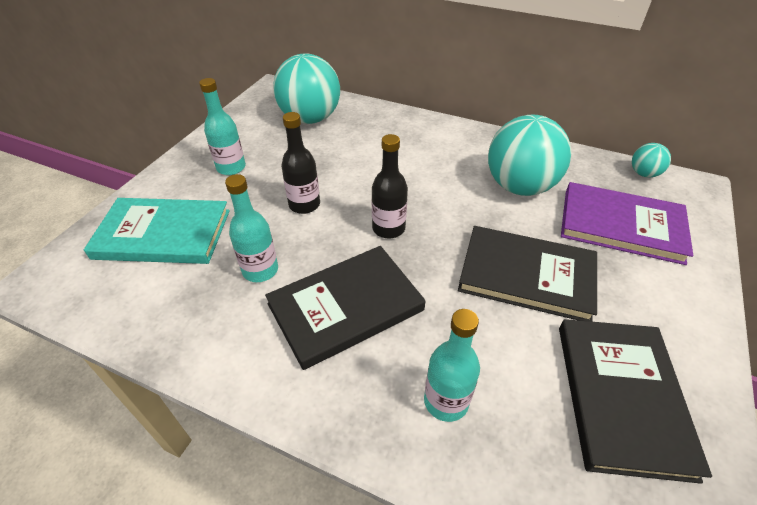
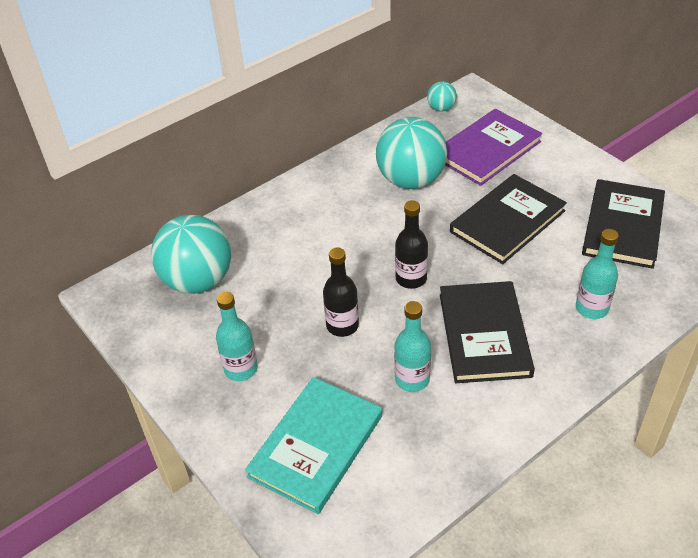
camera: 60 degrees left, 0 degrees up
black book [559,319,712,484] -> black book turned 75 degrees clockwise [582,179,665,269]

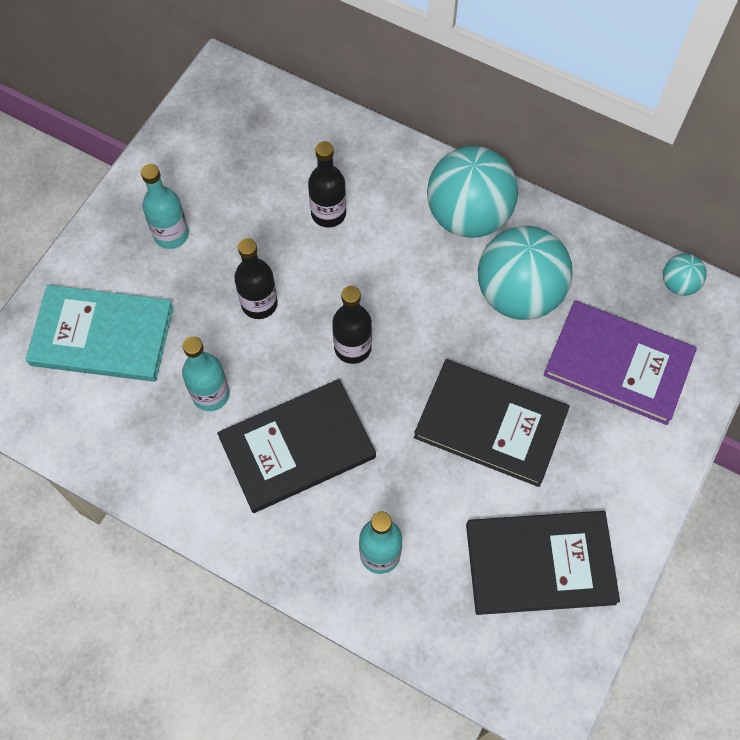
camera: 65 degrees right, 20 degrees up
turquoise ball [151,215,231,294] -> turquoise ball moved to [427,146,518,238]
none -> black bottle [308,141,346,227]

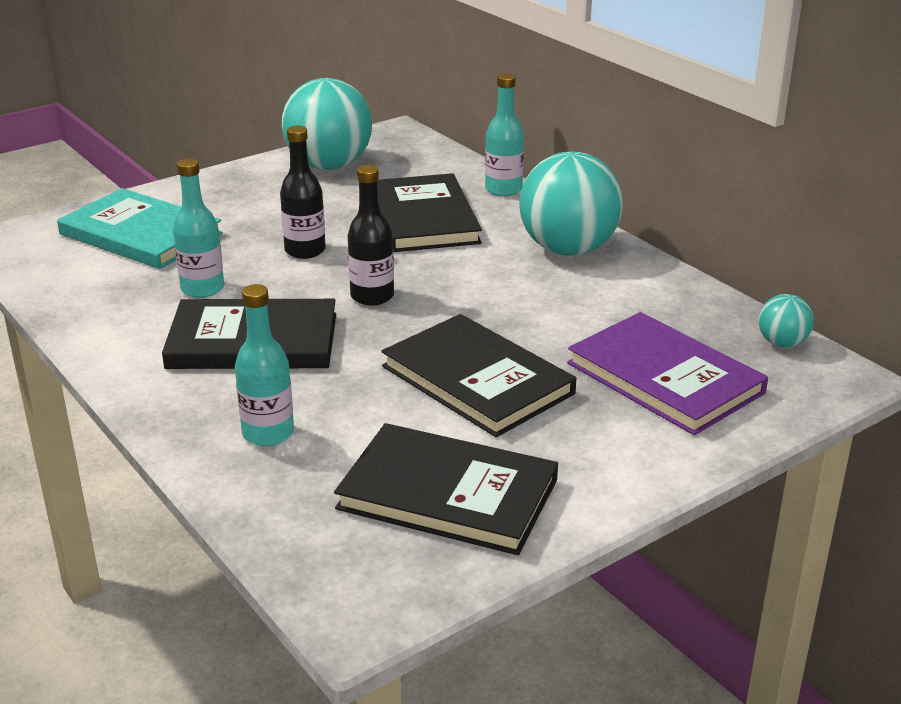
camera: 25 degrees right, 35 degrees down
turquoise bottle [141,164,189,249] -> turquoise bottle moved to [485,73,524,196]
black bottle [308,141,346,227] -> black book [377,173,482,252]
turquoise ball [478,226,573,320] -> turquoise ball moved to [282,78,372,170]

